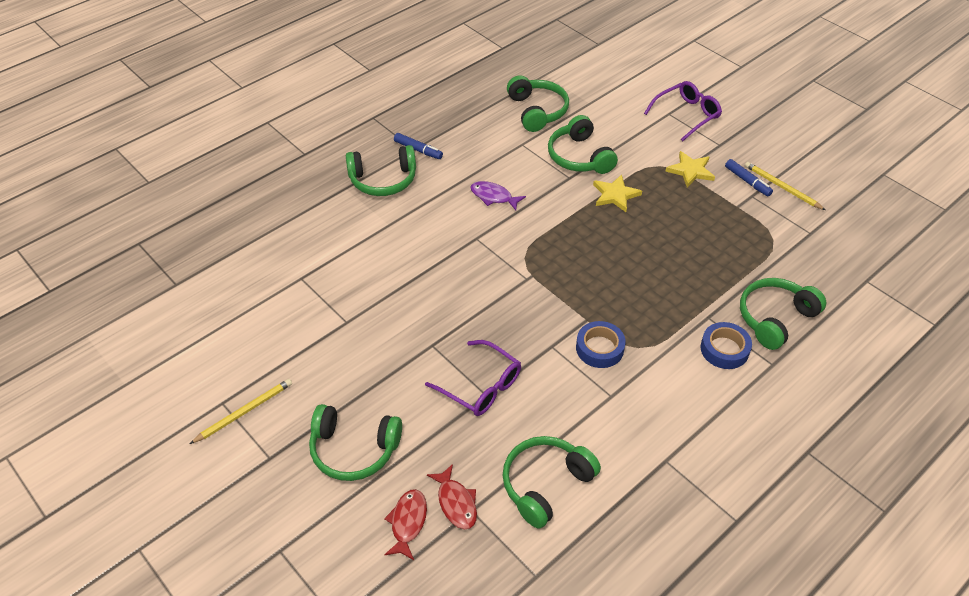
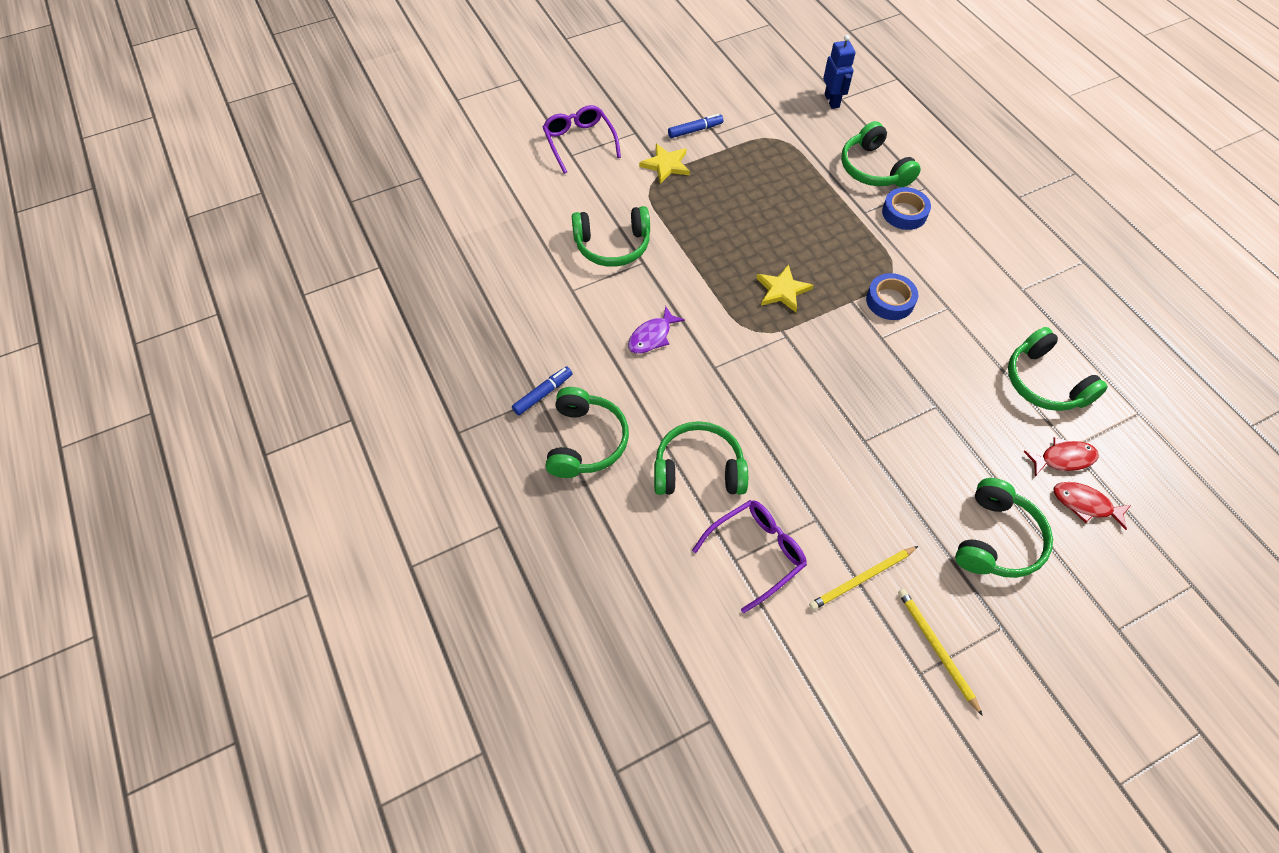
camera: 75 degrees left, 10 degrees up
purple glasses [425,340,521,416] -> purple glasses moved to [692,500,807,613]
green headphones [507,75,569,132] -> green headphones moved to [654,421,748,495]
yellow star [593,174,642,212] -> yellow star moved to [757,264,813,312]
yellow pencil [745,162,825,210] -> yellow pencil moved to [809,546,918,610]
none -> blue robot [823,35,855,109]

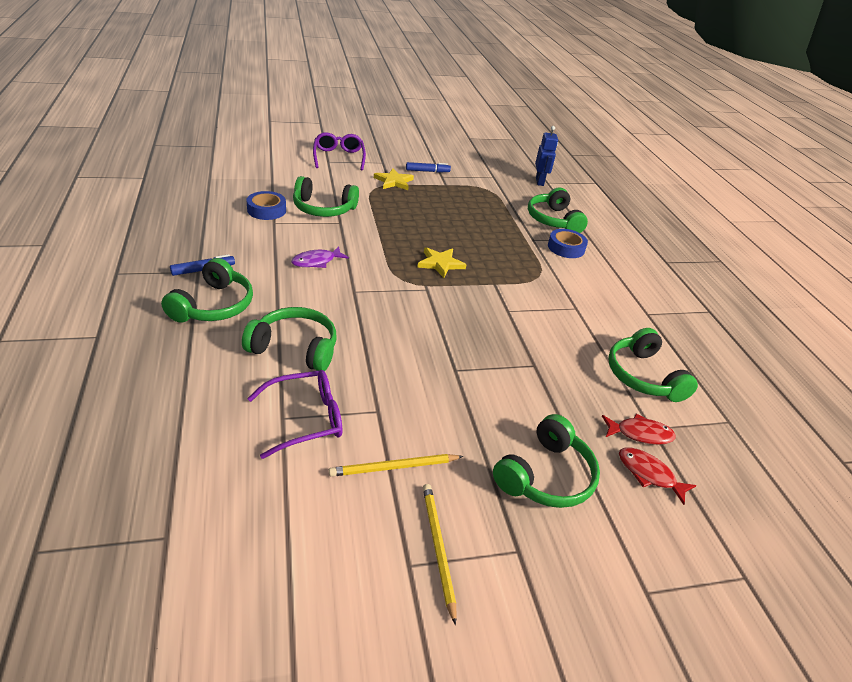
camera: 10 degrees right, 20 degrees down
blue tape [866,273,918,320] -> blue tape moved to [246,191,286,220]

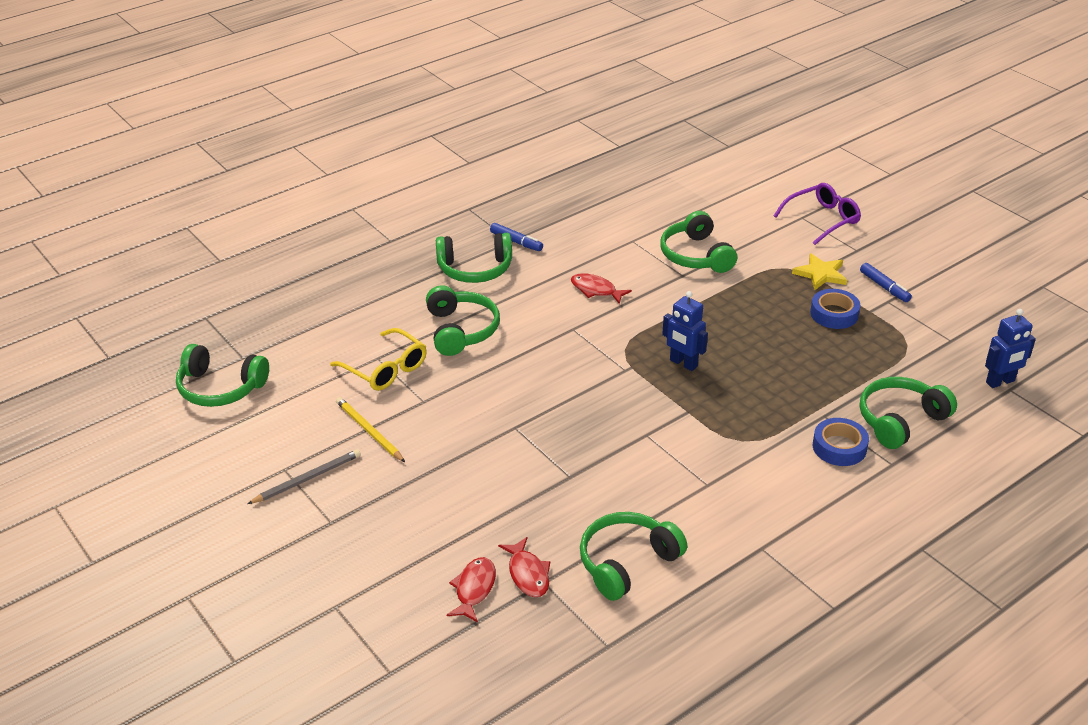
camera: 70 degrees right, 0 degrees up
blue tape [246,191,286,220] -> blue tape moved to [810,289,860,329]
purple glasses [247,370,342,459] -> yellow glasses [330,328,427,391]
purple fish [291,246,349,268] -> red fish [571,273,632,304]
yellow star [417,247,466,278] -> blue robot [662,291,708,371]
yellow pencil [423,484,456,625] -> grey pencil [248,449,361,504]
green headphones [493,414,600,508] -> green headphones moved to [176,344,269,407]

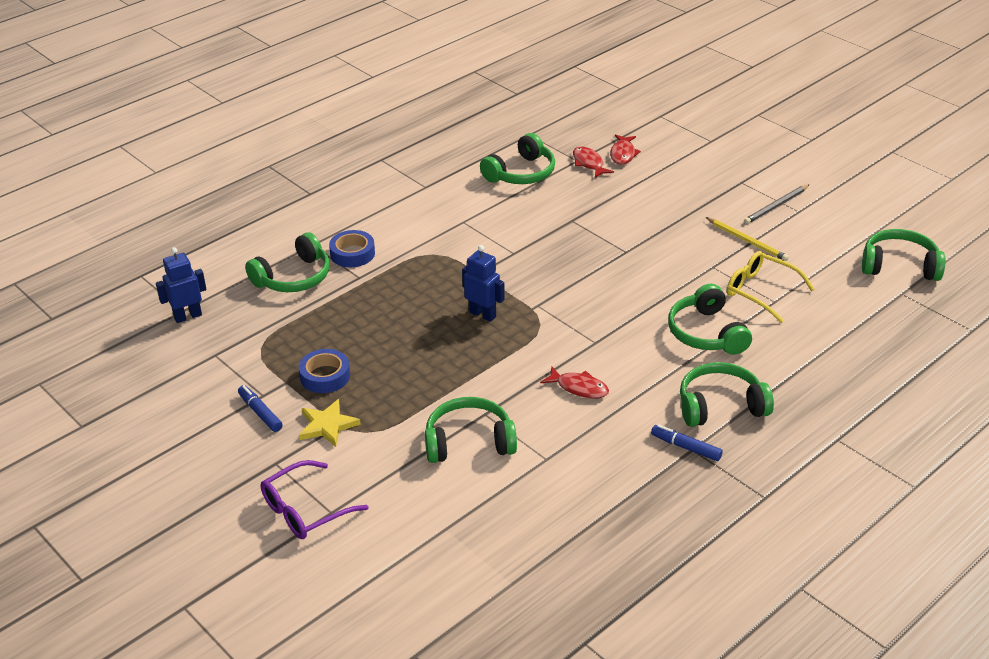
camera: 175 degrees right, 0 degrees up
green headphones [660,211,737,273] -> green headphones turned 75 degrees counterclockwise [425,397,517,463]

